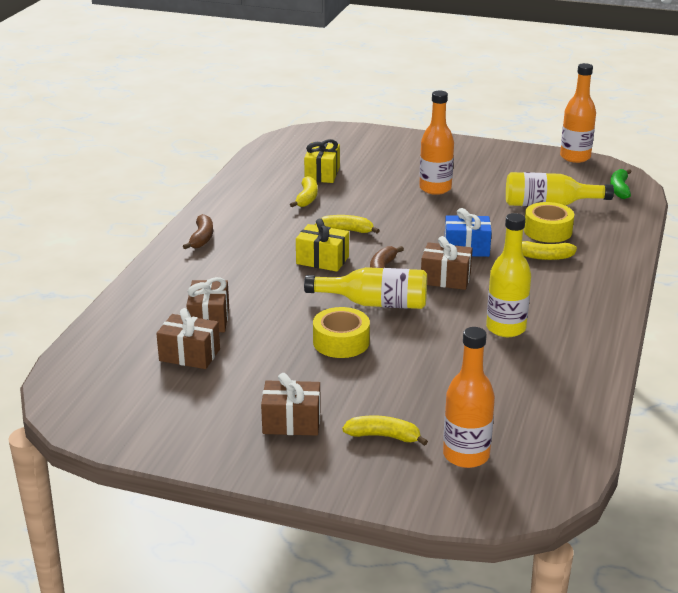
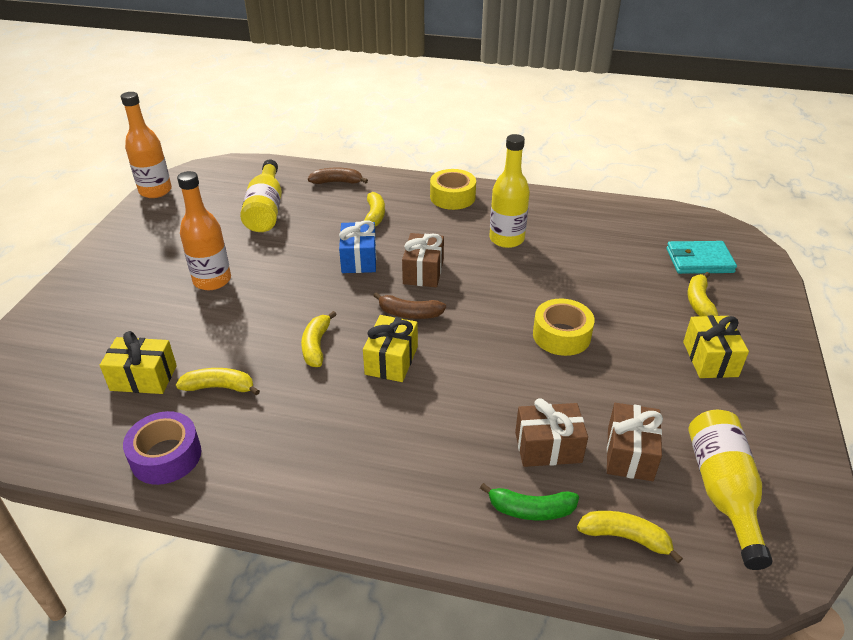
camera: 95 degrees left, 10 degrees up
brown banana [183,214,213,249] -> brown banana moved to [308,167,368,184]
brown gift [261,373,321,436] -> yellow gift [683,315,749,378]
yellow bottle [304,267,427,309] -> yellow bottle moved to [689,410,773,570]
orange bottle [443,327,495,468] -> turquoise wallet [666,241,737,274]
yellow tape [524,202,574,243] -> yellow tape moved to [430,169,476,210]
green banana [610,169,632,199] -> green banana moved to [480,483,579,520]
none -> purple tape [123,411,201,485]
none -> yellow banana [577,511,683,563]

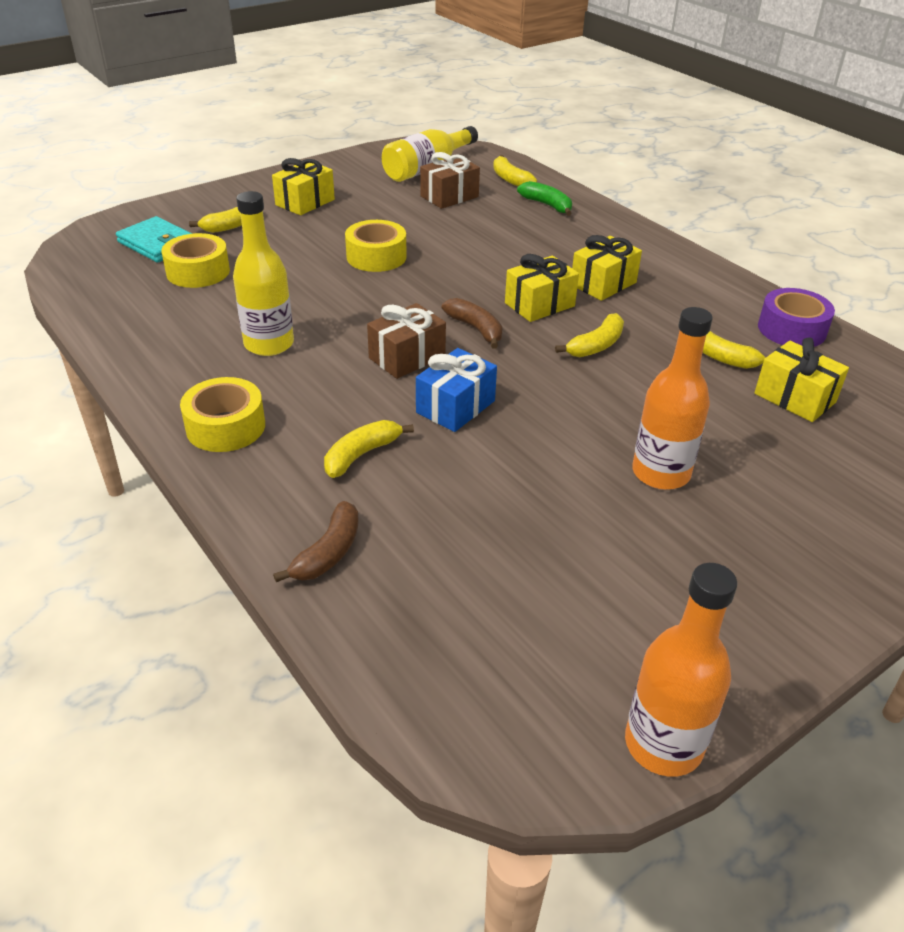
camera: 140 degrees left, 0 degrees up
yellow bottle [240,159,282,232] -> none
brown banana [308,167,368,184] -> brown banana turned 105 degrees counterclockwise [273,501,359,582]
brown gift [515,398,588,467] -> none
none -> yellow tape [161,233,230,288]
none -> yellow gift [572,235,642,301]

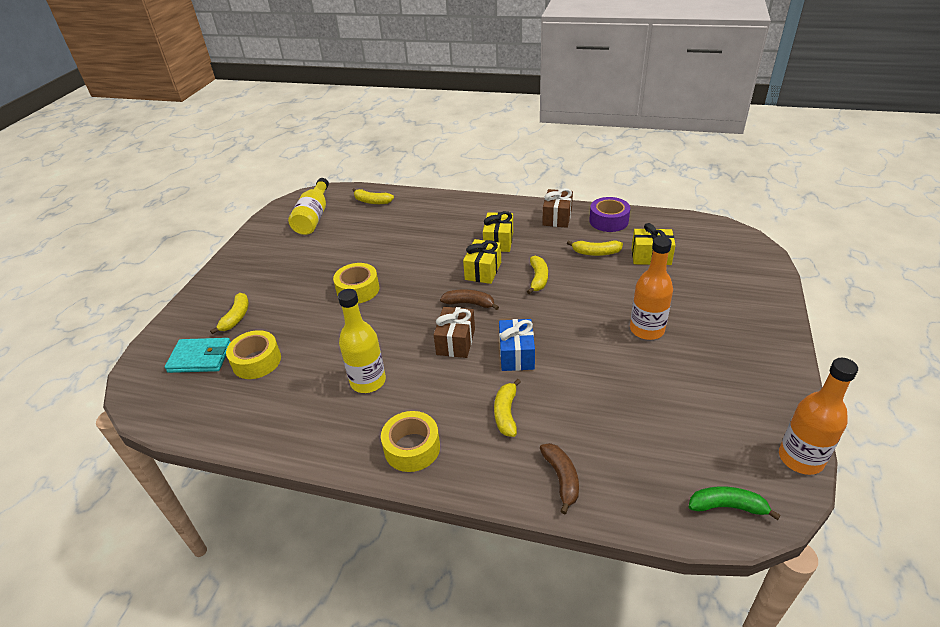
camera: 35 degrees left, 0 degrees up
yellow gift [272,158,335,215] -> none
brown gift [420,152,480,209] -> brown gift moved to [542,188,573,228]
green banana [517,181,572,216] -> green banana moved to [689,487,781,520]

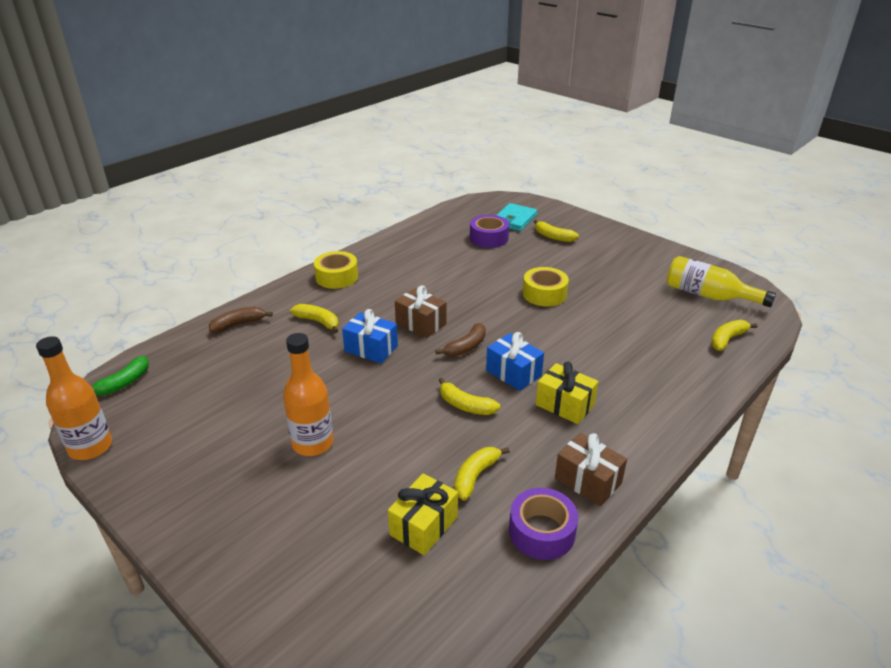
camera: 115 degrees right, 5 degrees down
yellow tape [226,330,281,379] -> purple tape [470,215,509,248]
yellow bottle [338,289,386,393] -> none
yellow gift [463,239,501,284] -> blue gift [486,332,544,391]
brown banana [540,443,579,514] -> brown banana turned 135 degrees clockwise [209,307,273,333]

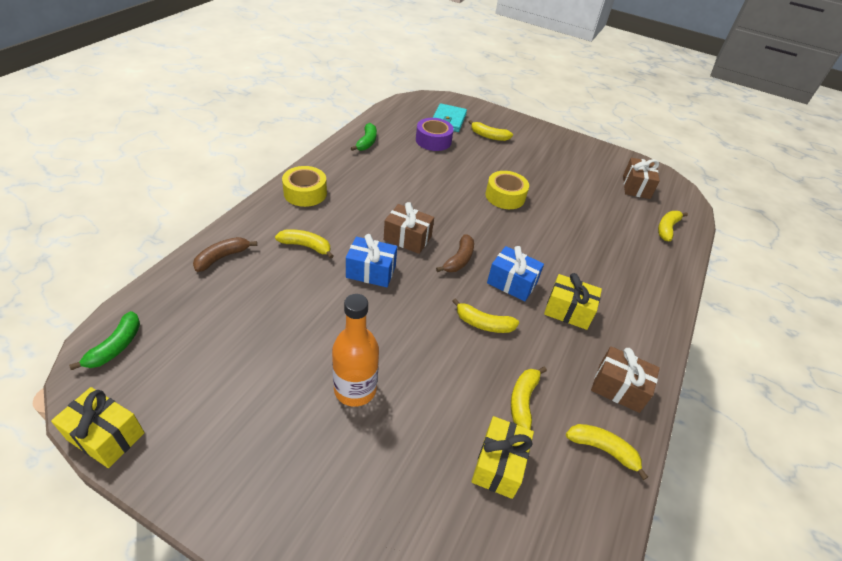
camera: 20 degrees left, 10 degrees up
orange bottle [36,336,112,460] -> yellow gift [51,387,145,468]
purple tape [509,488,578,560] -> yellow banana [566,424,648,480]
yellow bottle [667,256,776,307] -> brown gift [623,158,660,199]
none -> green banana [351,123,377,151]

